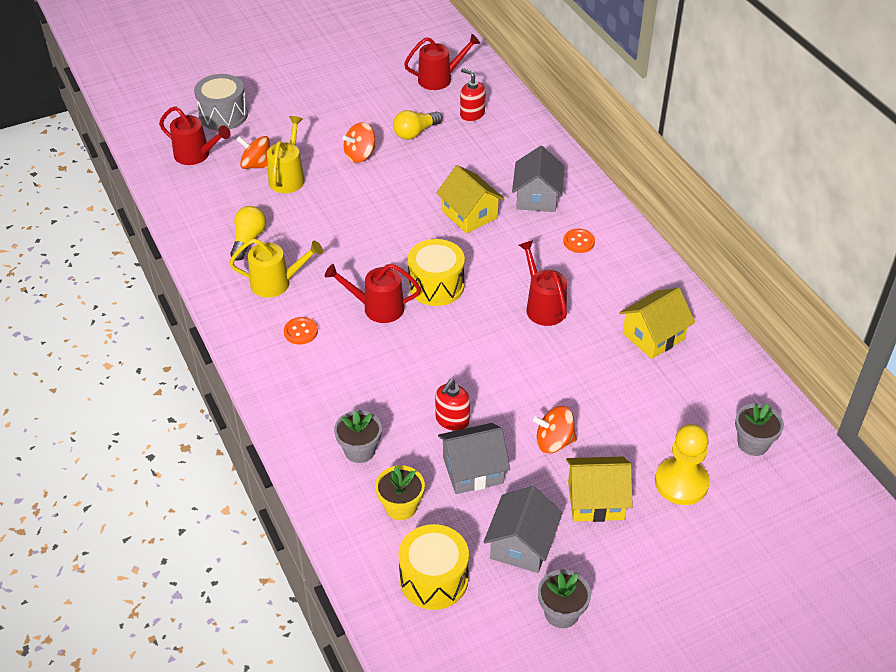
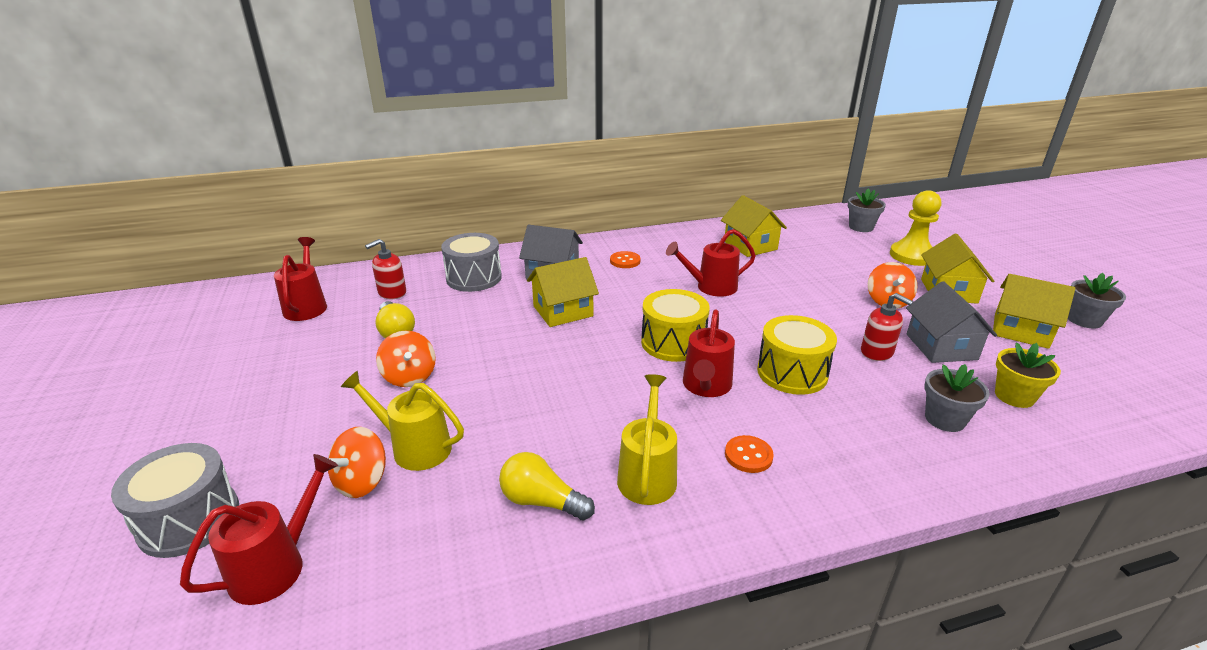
camera: 80 degrees left, 15 degrees down
yellow drum [398,524,469,610] -> yellow drum moved to [757,315,837,395]
grey house [484,486,562,573] -> yellow house [993,274,1075,349]
none -> grey drum [441,233,502,292]

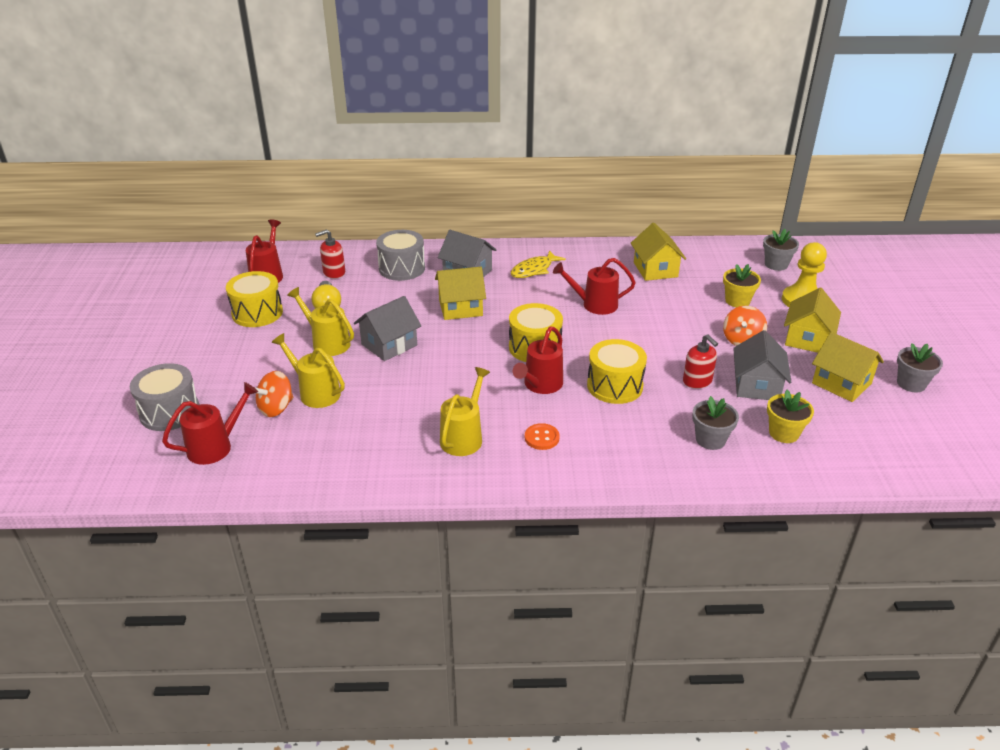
camera: 15 degrees right, 5 degrees up
orange spinning top [376,331,436,387] -> yellow watering can [287,287,354,356]
yellow light bulb [499,452,595,520] -> none
orange button [610,251,640,268] -> yellow fish [511,251,566,278]
none -> yellow drum [226,271,283,327]
none -> grey house [354,296,421,361]
none -> yellow flower pot [723,264,761,307]

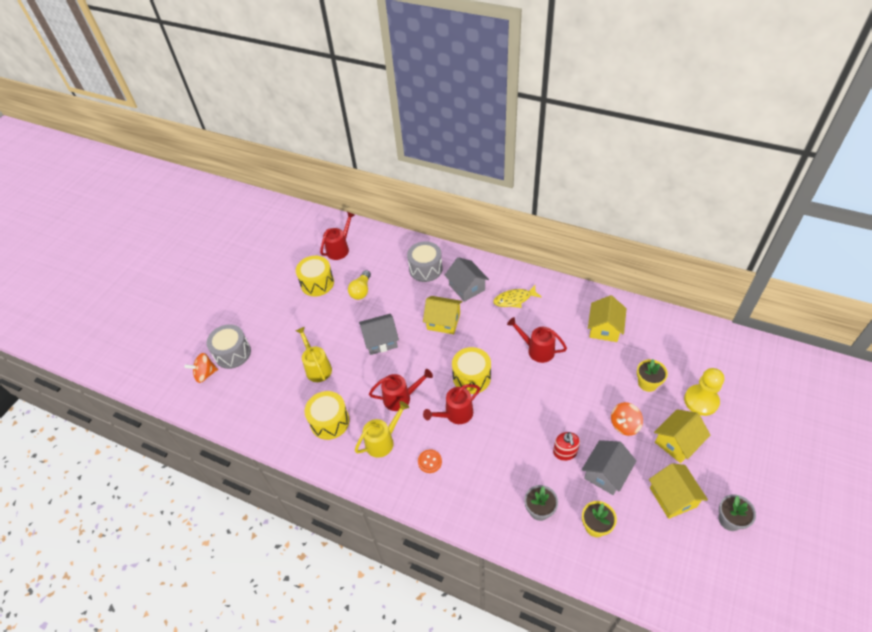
camera: 30 degrees right, 15 degrees up
red watering can [162,382,258,465] -> red watering can moved to [369,369,433,411]
orange spinning top [254,371,293,417] -> orange spinning top moved to [184,353,218,383]
yellow watering can [287,287,354,356] -> none
red soap dispenser [315,229,345,279] -> none
yellow drum [587,339,647,404] -> yellow drum moved to [305,391,350,440]
grey flower pot [763,229,799,271] -> none

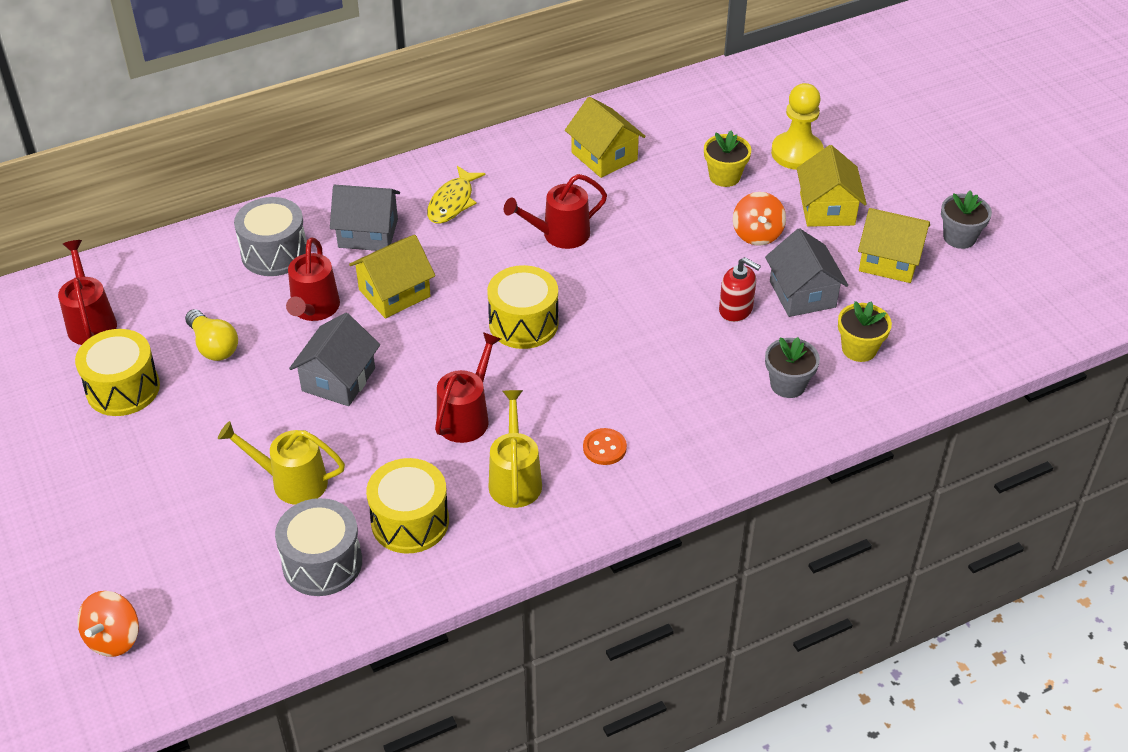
camera: 55 degrees left, 5 degrees down
grey drum [207,324,251,369] -> grey drum moved to [275,498,362,596]
red watering can [423,384,480,424] -> red watering can moved to [286,237,340,321]

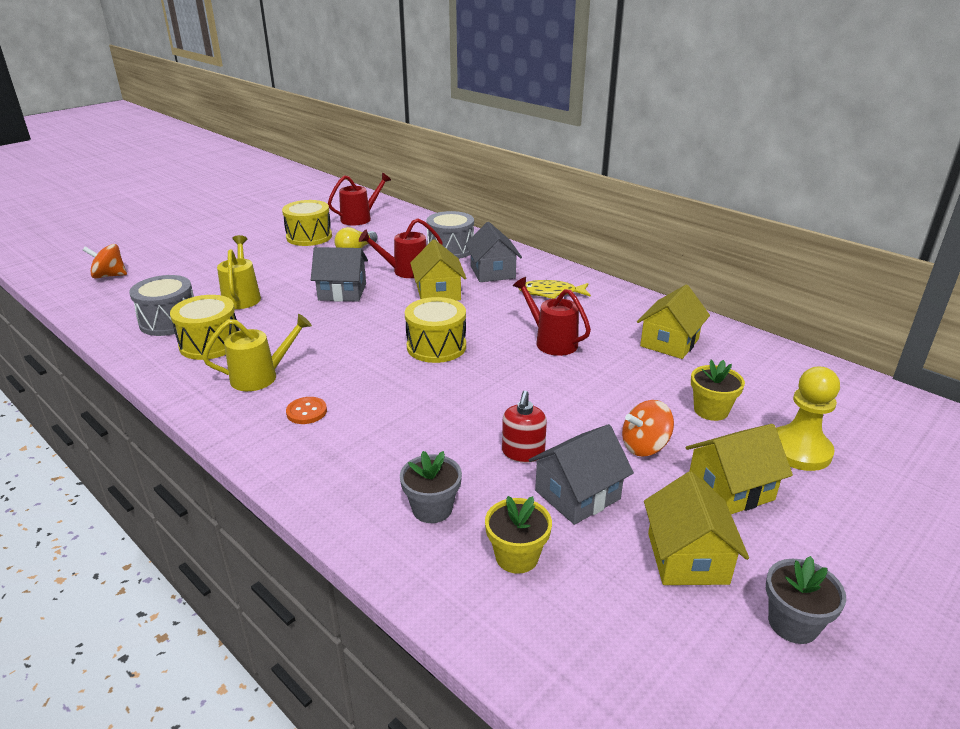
camera: 70 degrees right, 15 degrees down
yellow house [349,235,435,318] -> yellow house turned 45 degrees clockwise [410,239,466,301]
red watering can [435,332,501,443] -> none

